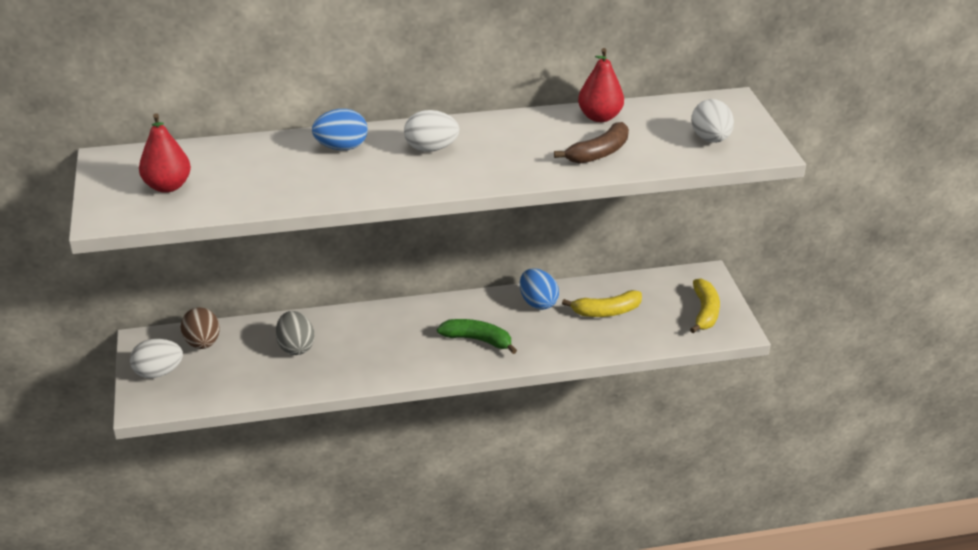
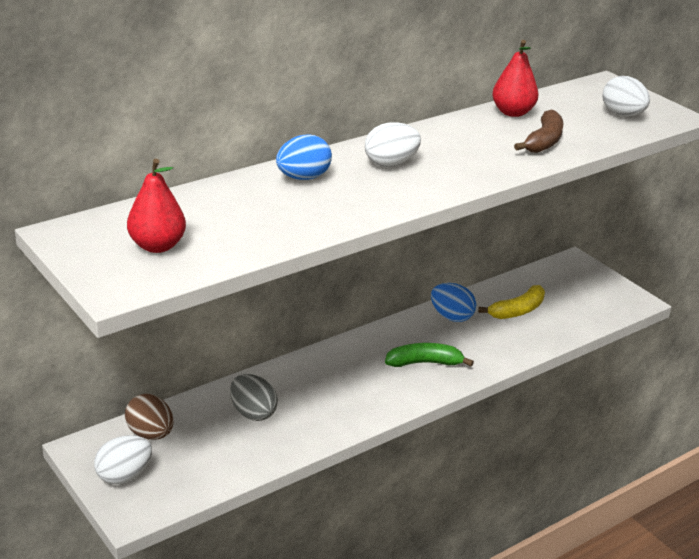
camera: 25 degrees left, 5 degrees down
yellow banana [690,279,720,333] -> none

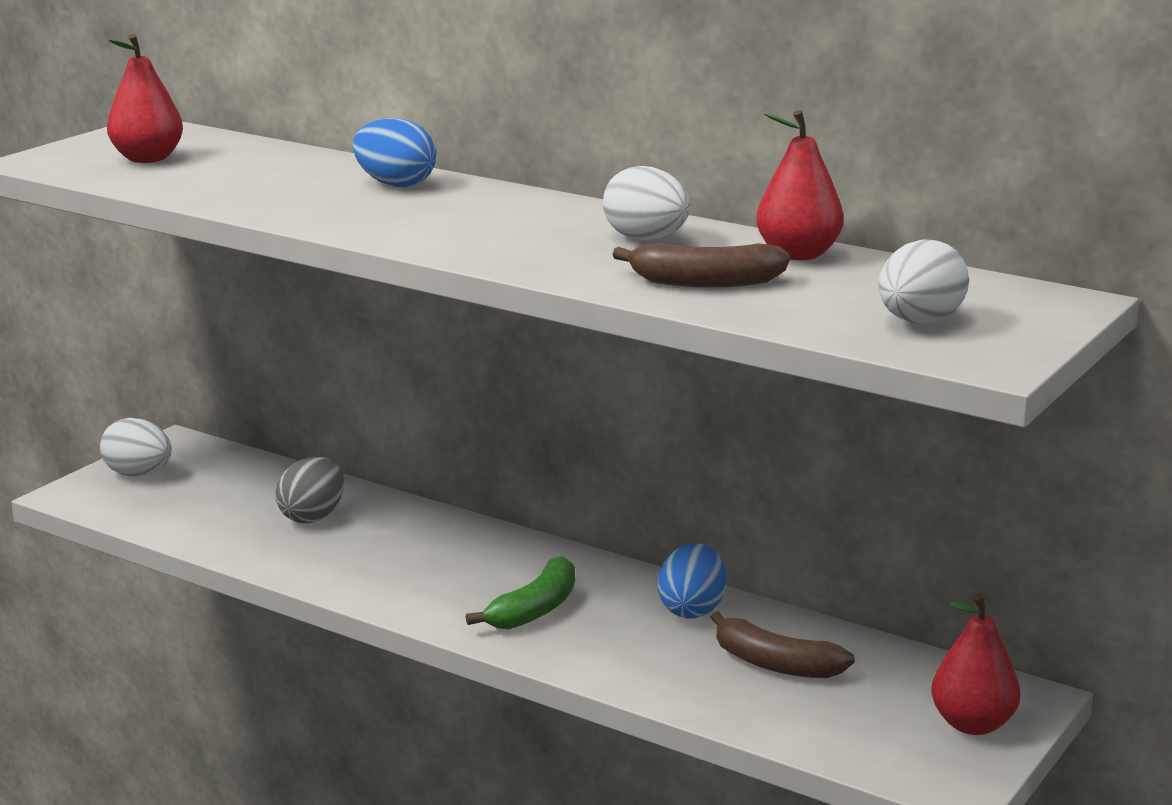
camera: 70 degrees right, 10 degrees down
brown egg [125,394,174,440] -> none
white egg [365,122,421,167] -> white egg moved to [603,166,690,240]
green banana [385,343,474,367] -> green banana turned 60 degrees clockwise [466,556,575,629]
yellow banana [478,285,545,319] -> brown banana [711,611,855,679]
none -> red pear [931,594,1020,735]

